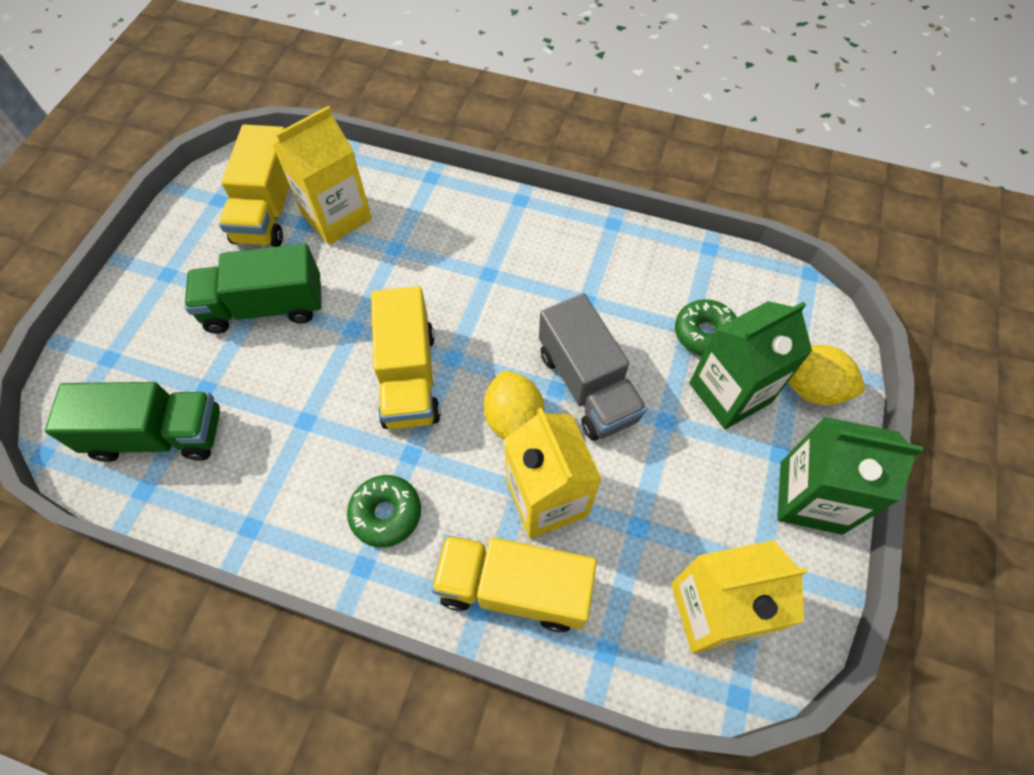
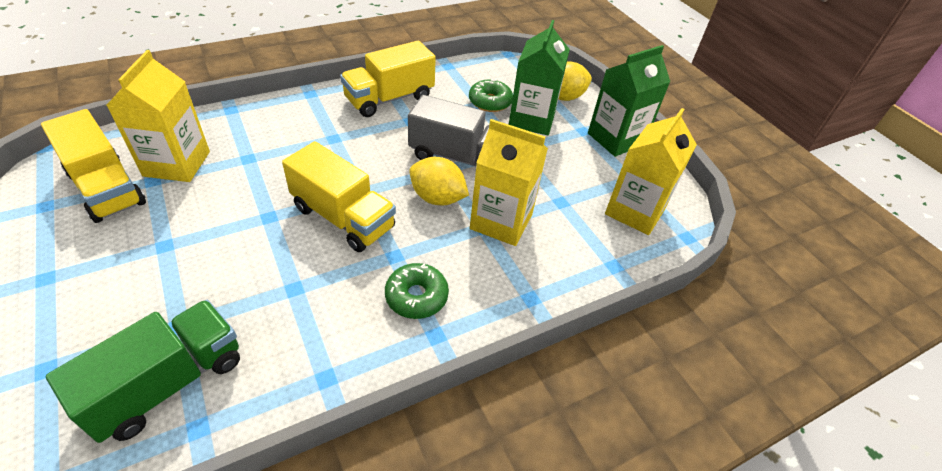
camera: 50 degrees left, 15 degrees down
green truck [185,244,322,334] -> none
yellow truck [431,535,597,632] -> yellow truck moved to [340,41,436,117]

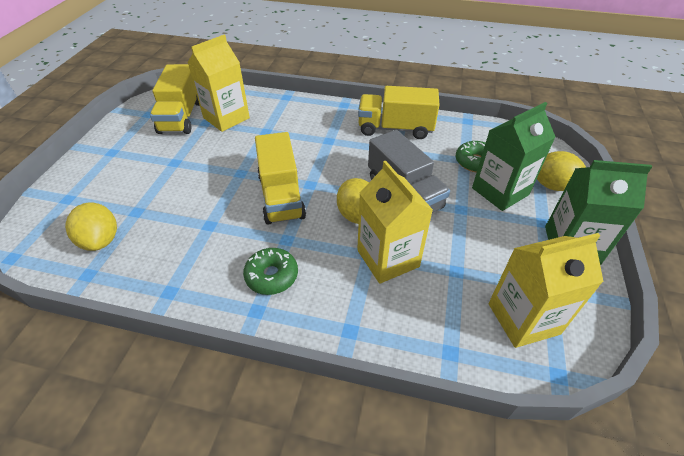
camera: 45 degrees right, 0 degrees up
green truck [46,300,240,443] -> yellow lemon [65,202,117,251]

